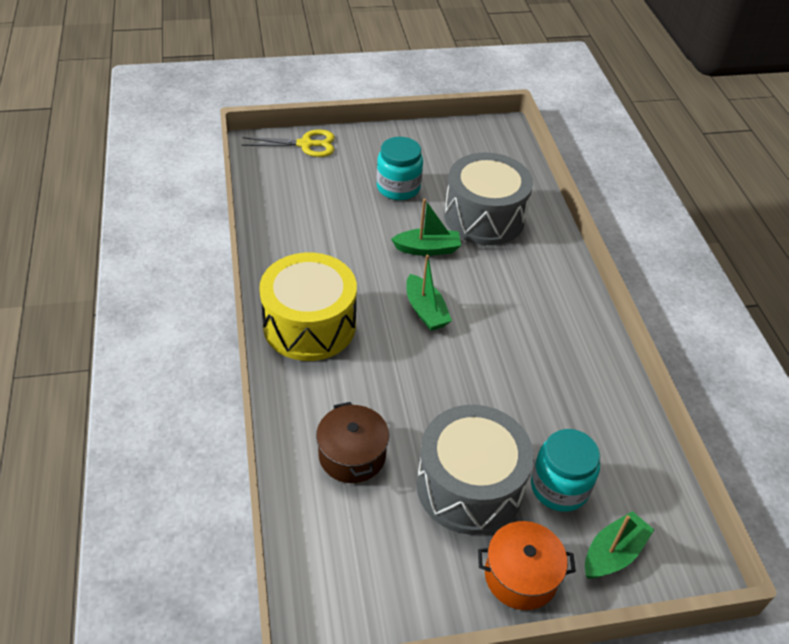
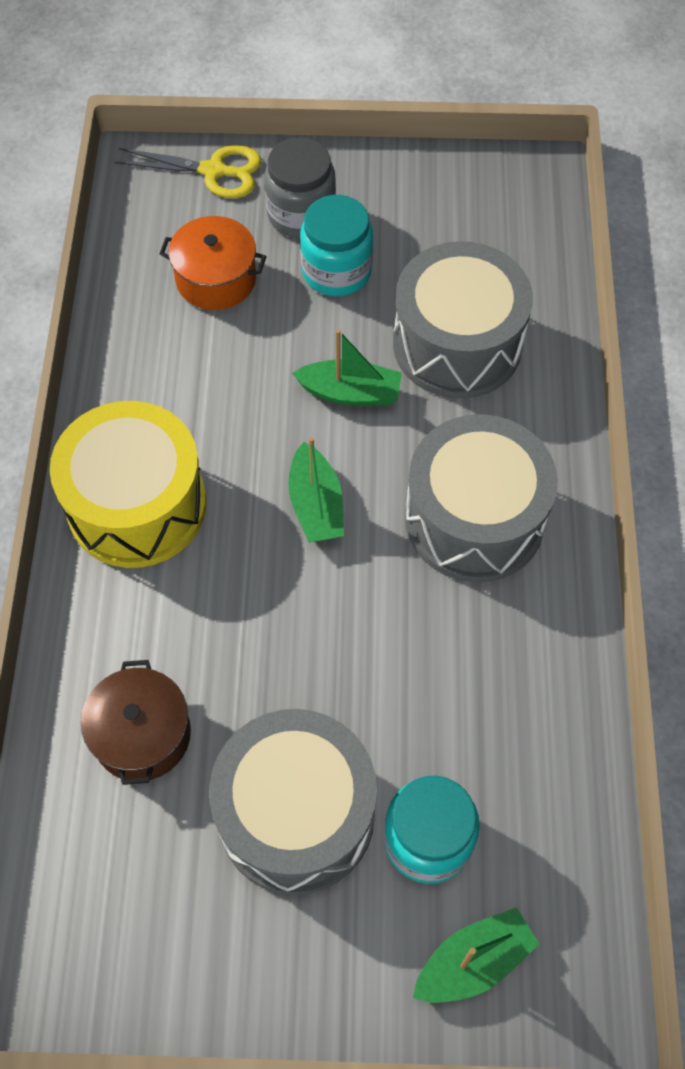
camera: 15 degrees right, 15 degrees up
orange pot [478,521,576,610] -> orange pot moved to [159,216,267,310]
none -> grey jar [264,137,336,238]
none -> grey drum [405,414,558,582]

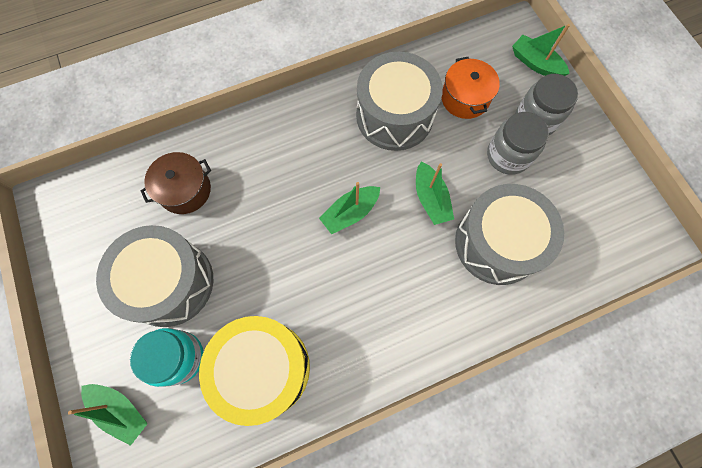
camera: 65 degrees right, 10 degrees up
yellow drum [50,401,206,568] -> yellow drum moved to [199,316,310,426]
yellow scissors [115,145,262,199] -> green boat [512,24,570,76]
turquoise jar [300,195,373,296] -> grey jar [487,112,549,175]
grey drum [405,414,558,582] -> grey drum moved to [356,52,443,151]

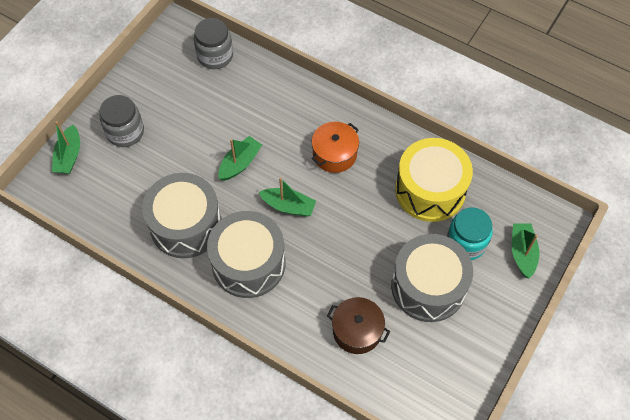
camera: 125 degrees left, 10 degrees down
orange pot [442,57,500,119] -> orange pot moved to [312,122,359,173]
grey drum [455,184,564,285] -> grey drum moved to [207,211,285,298]
grey jar [487,112,549,175] -> grey jar moved to [194,18,233,69]

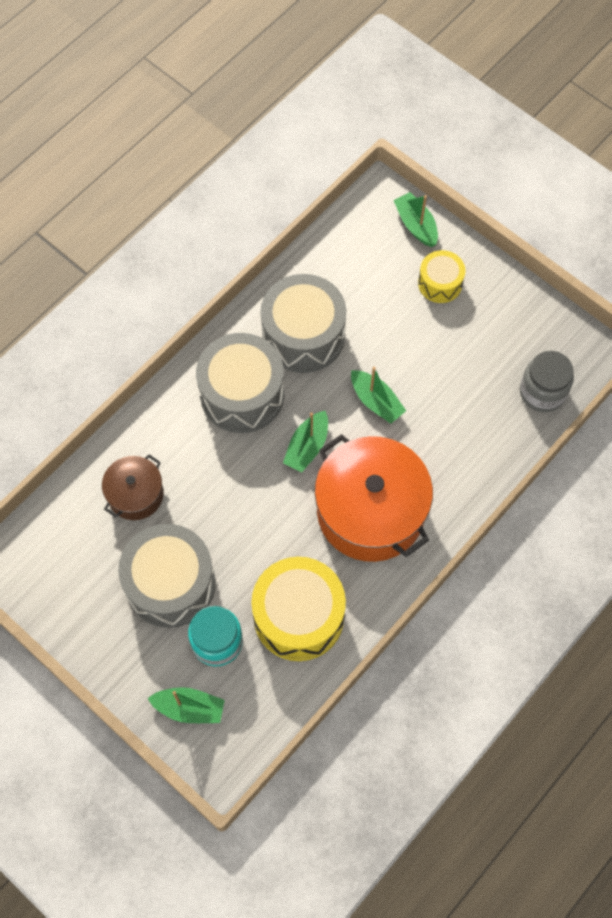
camera: 100 degrees right, 5 degrees up
green boat [52,121,80,174] -> green boat turned 45 degrees clockwise [393,192,438,247]
grey jar [100,95,144,147] -> yellow drum [418,250,465,303]
orange pot [312,122,359,173] -> orange pot [314,434,433,562], size x1.91

